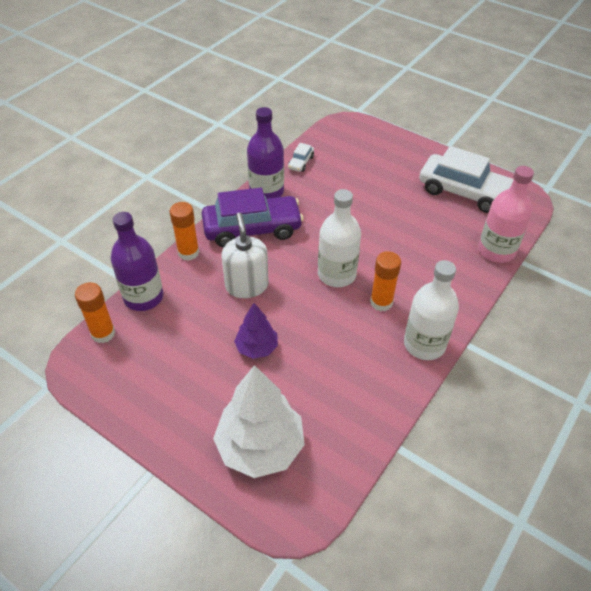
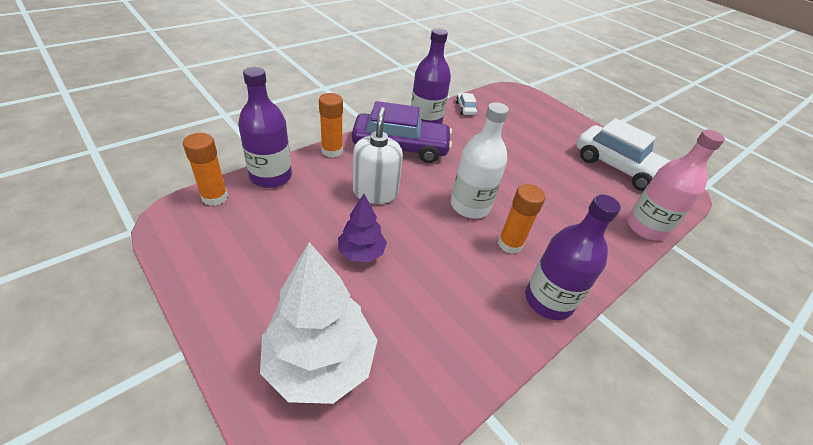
camera: 10 degrees right, 5 degrees down
white car [288,143,314,172] -> white car turned 135 degrees clockwise [456,93,477,115]
white bottle [404,260,459,360] -> purple bottle [525,194,621,320]

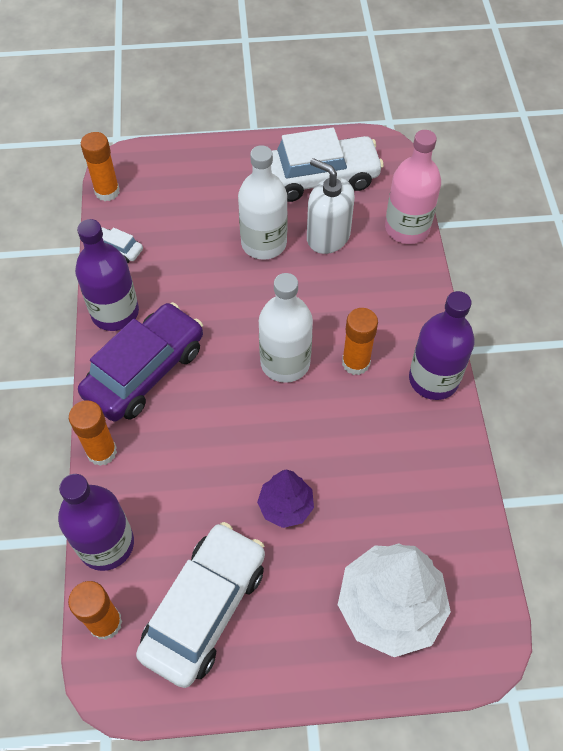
camera: 50 degrees left, 15 degrees up
white soap dispenser [353,107,403,204] -> white soap dispenser moved to [307,158,355,254]
none -> orange glue stick [81,132,120,201]
none -> white car [136,522,265,688]
none -> white bottle [238,145,288,260]

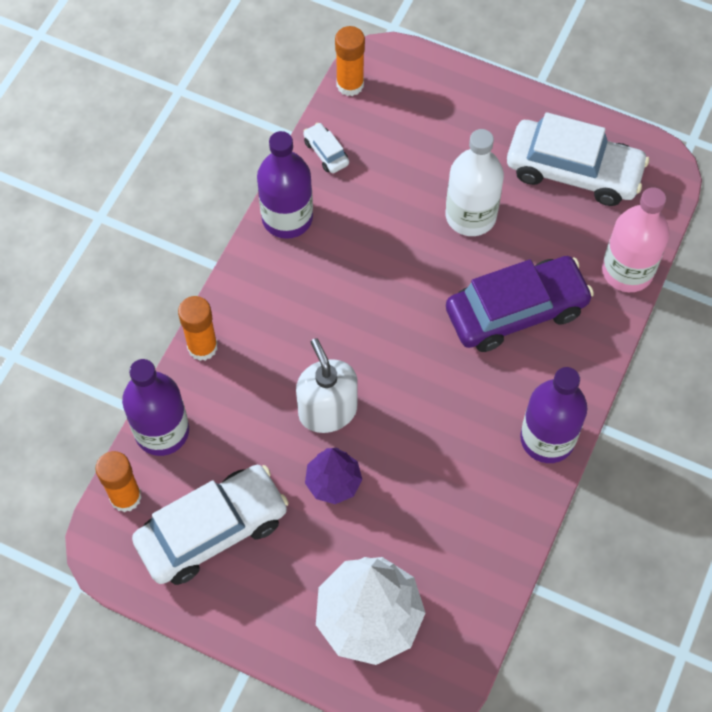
camera: 30 degrees right, 5 degrees up
purple car [78,302,203,422] -> purple car moved to [446,256,594,352]
white bottle [259,273,313,383] -> none
white soap dispenser [307,158,355,254] -> white soap dispenser moved to [296,338,357,433]
orange glue stick [342,308,378,375] -> none

